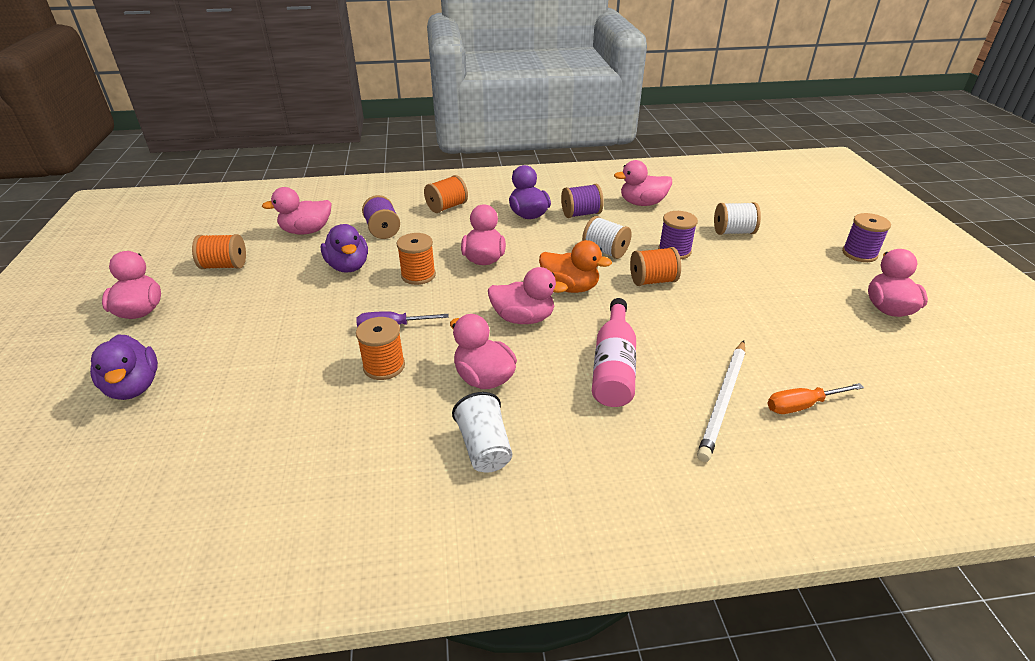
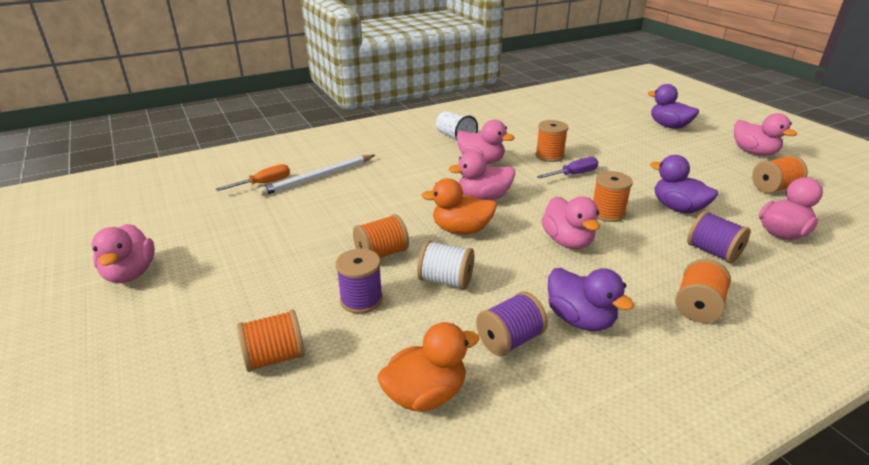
camera: 160 degrees right, 5 degrees down
pink bottle [592,298,636,407] -> none
pink duck [614,160,672,206] -> orange duck [377,322,479,412]
white pencil [697,340,745,462] -> white pencil turned 135 degrees counterclockwise [259,155,375,196]
white spool [714,202,761,235] -> orange spool [237,310,305,372]
purple spool [842,213,891,262] -> none

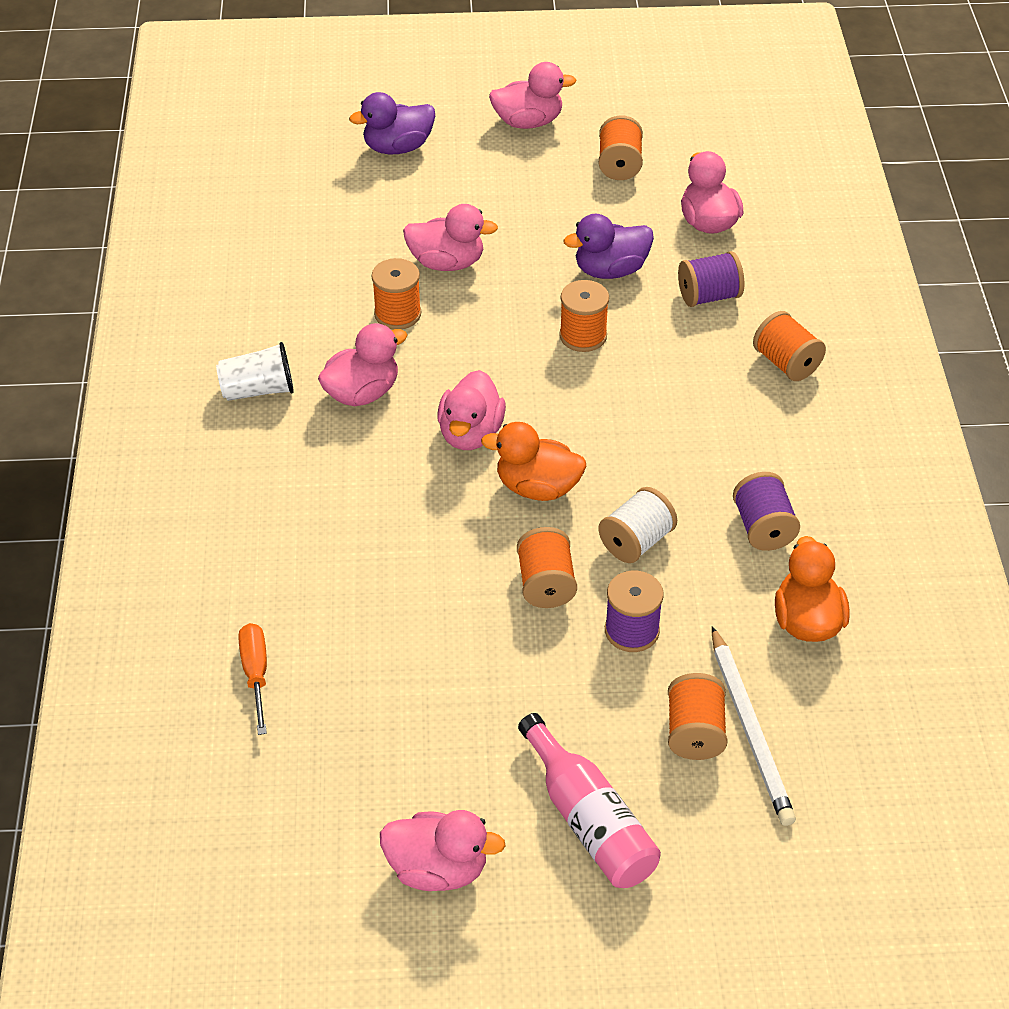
camera: 65 degrees left, 15 degrees up
white pencil [259,155,375,196] -> white pencil moved to [712,626,796,826]
orange duck [421,178,497,235] -> orange duck turned 75 degrees clockwise [481,422,587,501]
purple screwdriver [537,157,598,179] -> none
pink duck [541,196,600,249] -> pink duck moved to [403,204,498,271]
purple duck [548,268,634,331] -> none
none -> pink bottle [518,713,661,888]

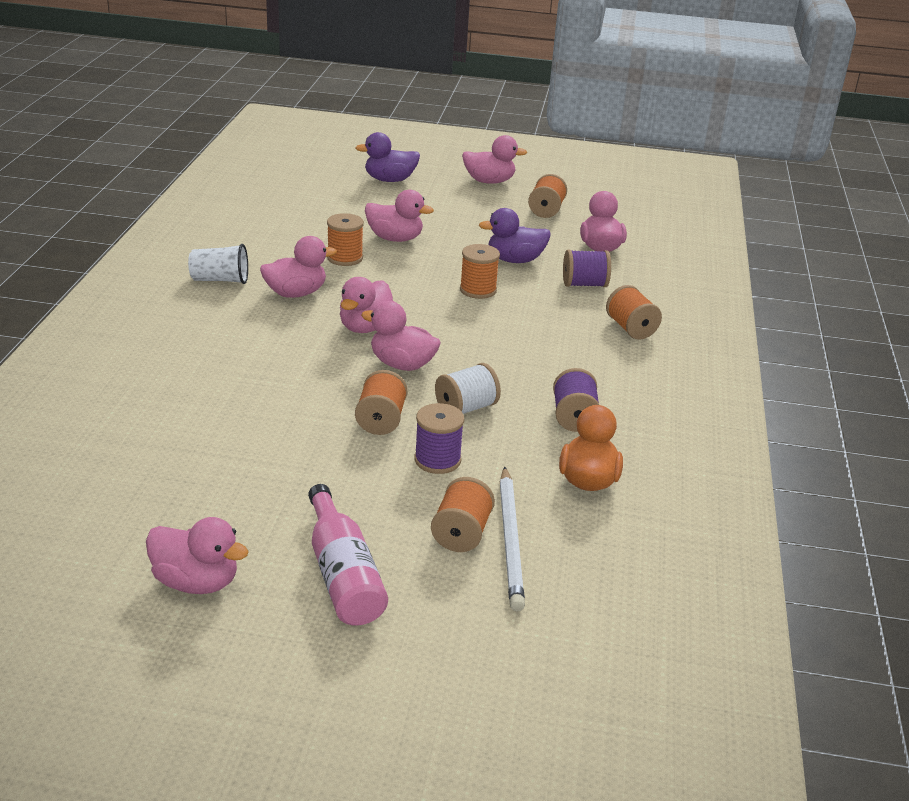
camera: 10 degrees right, 15 degrees down
orange screwdriver [238,623,267,735] -> none
orange duck [481,422,587,501] -> pink duck [361,301,441,371]

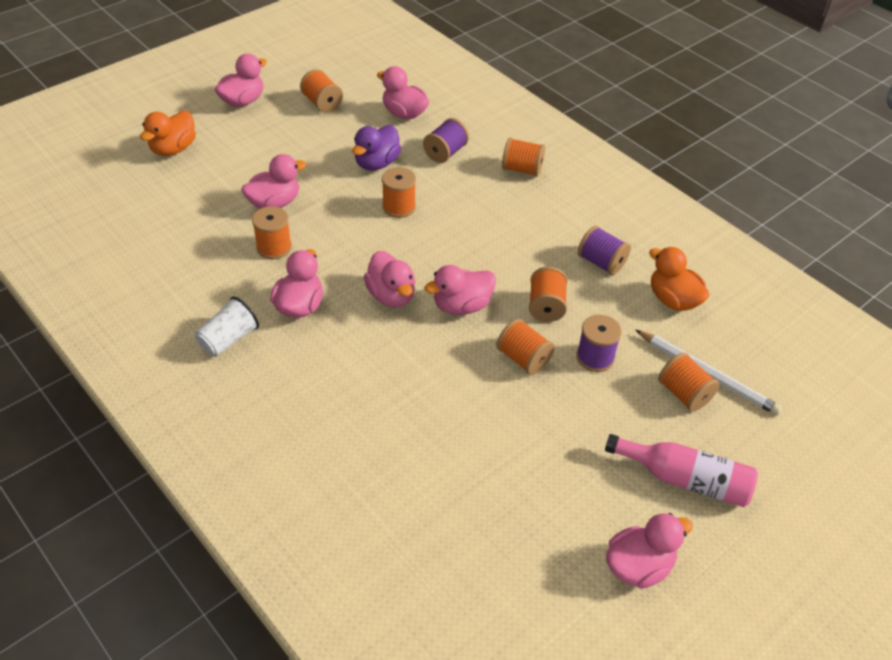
camera: 50 degrees left, 15 degrees up
purple duck [356,132,420,182] -> orange duck [140,110,196,156]
white spool [435,363,501,414] -> orange spool [529,267,567,322]

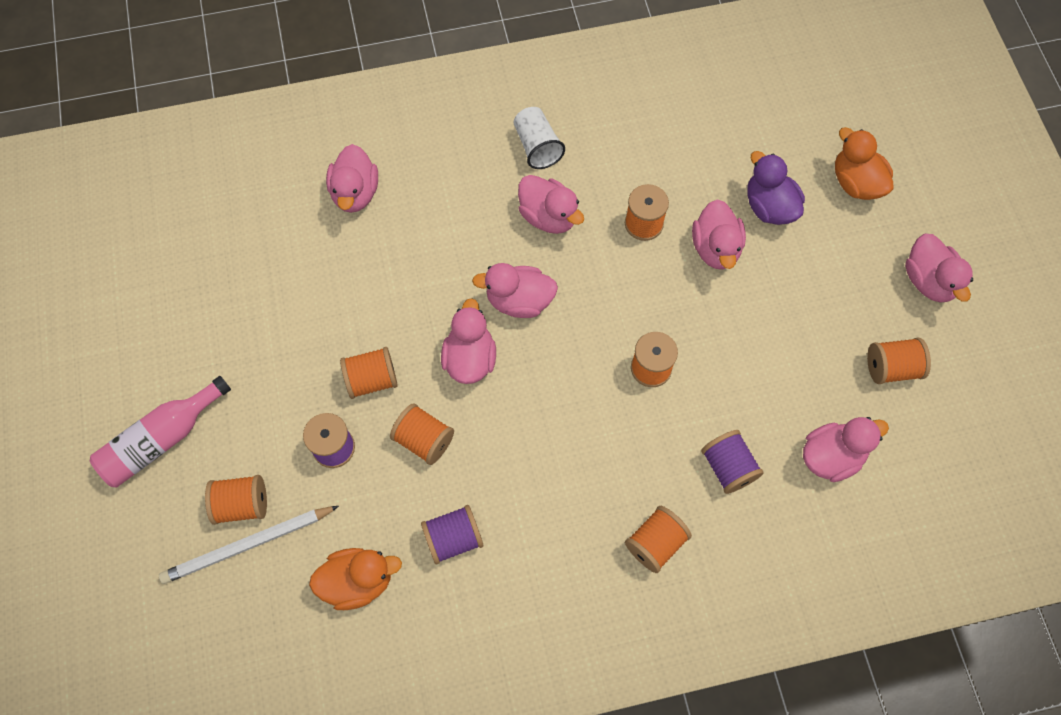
camera: 120 degrees right, 20 degrees up
purple duck [352,125,401,171] -> purple duck moved to [747,151,805,225]
pink duck [606,513,693,589] -> pink duck moved to [326,144,378,213]

